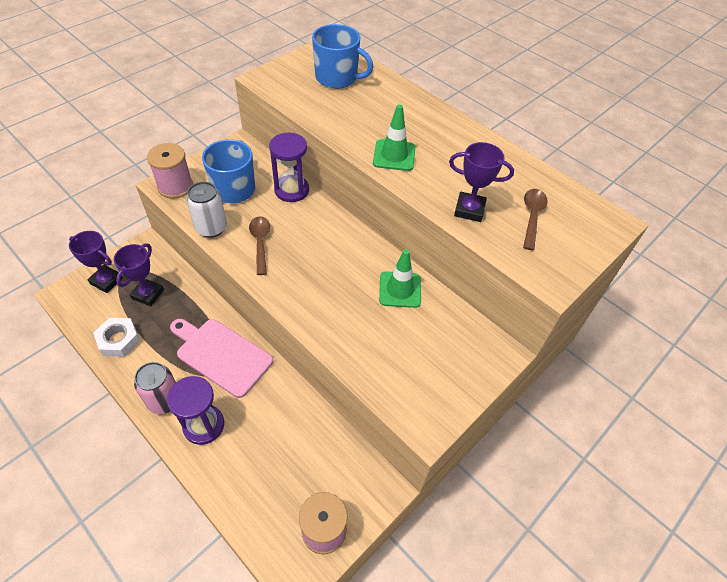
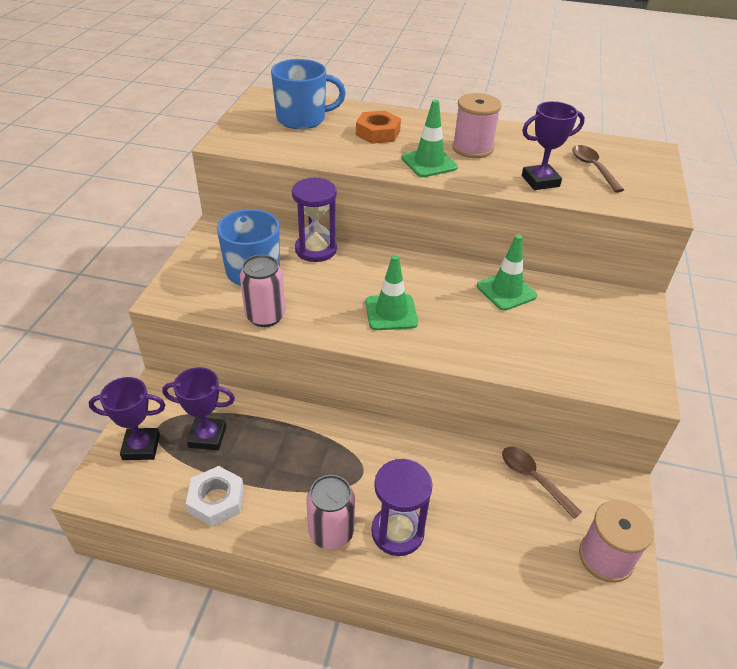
camera: 30 degrees left, 10 degrees down
purple trophy [114,243,164,306] -> purple trophy turned 75 degrees counterclockwise [162,367,235,450]
pink spool [147,143,193,199] -> pink spool moved to [452,93,501,158]
pink cutting board [170,319,273,398] -> none
white can [186,182,227,238] -> pink can [240,255,285,327]
brown spoon [249,216,270,275] -> brown spoon moved to [502,447,582,519]
none -> orange nut [356,110,401,144]
none -> green traffic cone [366,255,418,330]

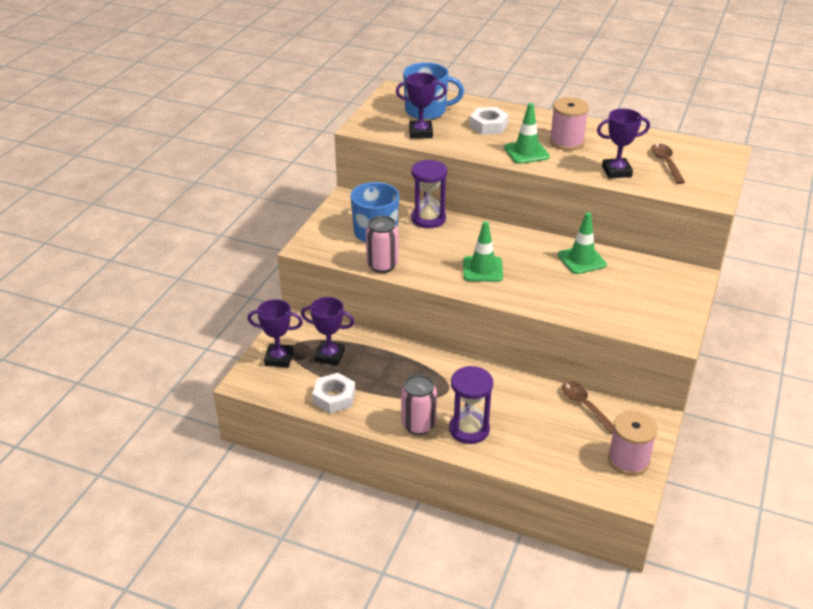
camera: 10 degrees right, 5 degrees down
orange nut [356,110,401,144] -> white nut [470,107,509,135]
none -> purple trophy [396,73,447,139]

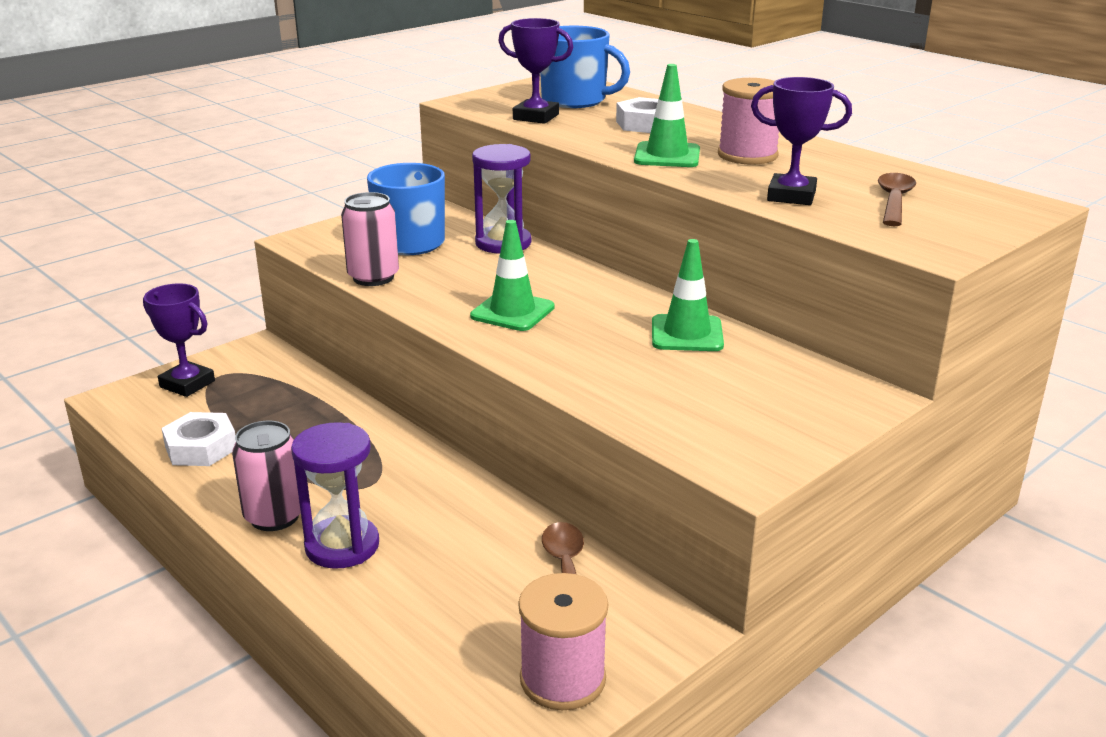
camera: 25 degrees right, 10 degrees down
purple trophy [301,297,354,366] -> none

